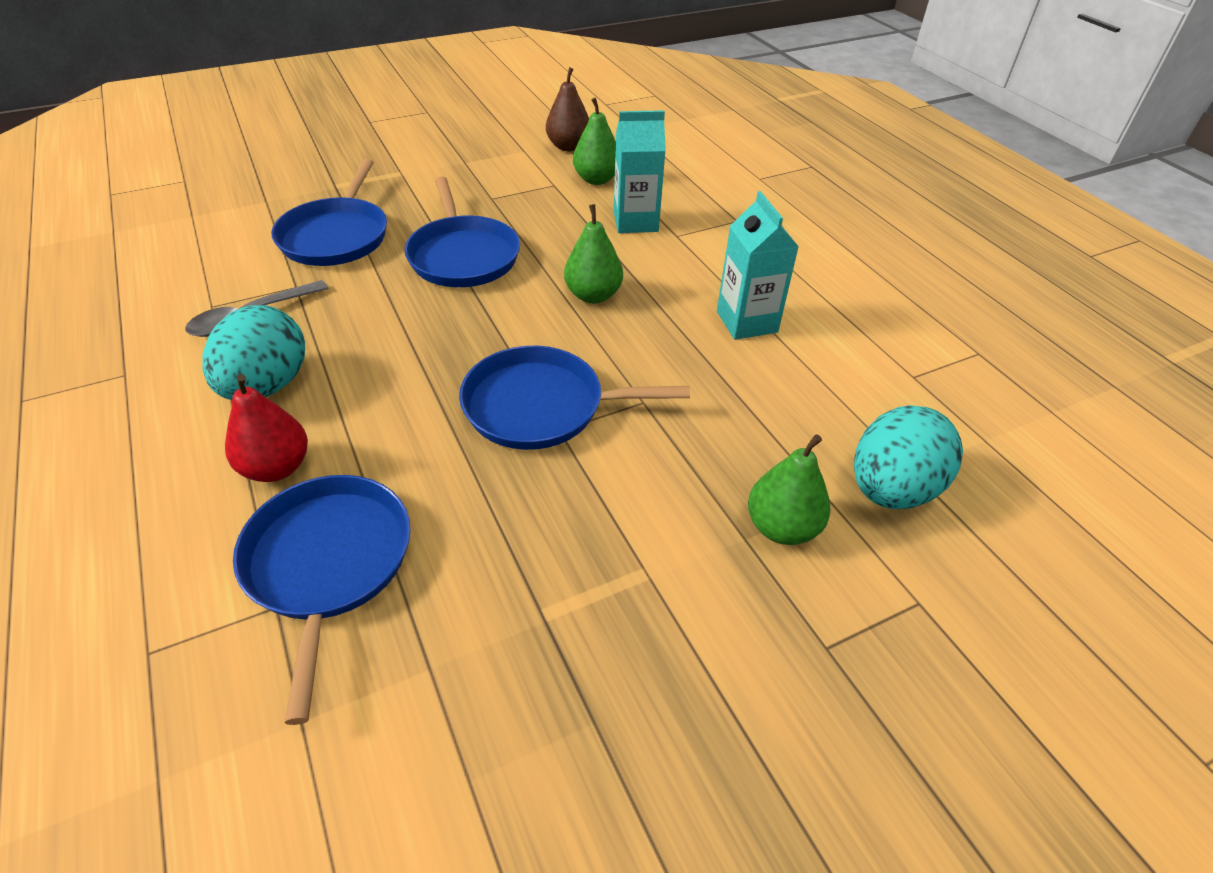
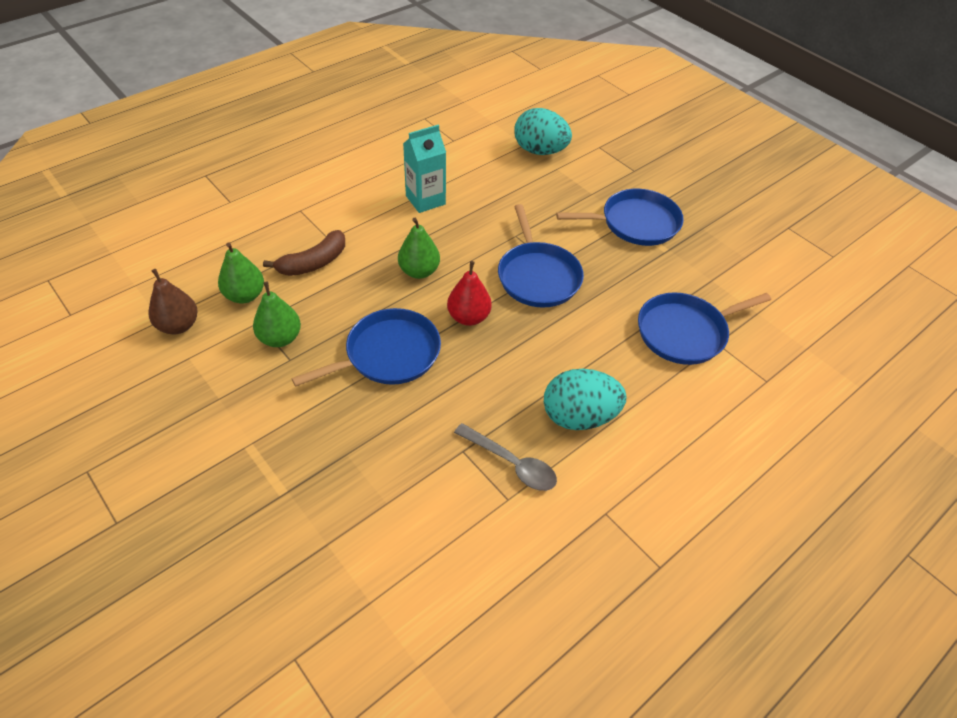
camera: 105 degrees left, 5 degrees up
red pear [225,374,308,482] -> red pear moved to [447,261,492,326]
blue pan [271,159,387,266] -> blue pan moved to [556,189,684,246]
turquoise carton [614,110,666,233] -> brown banana [263,230,345,276]
green pear [748,434,831,545] -> green pear moved to [253,281,301,347]

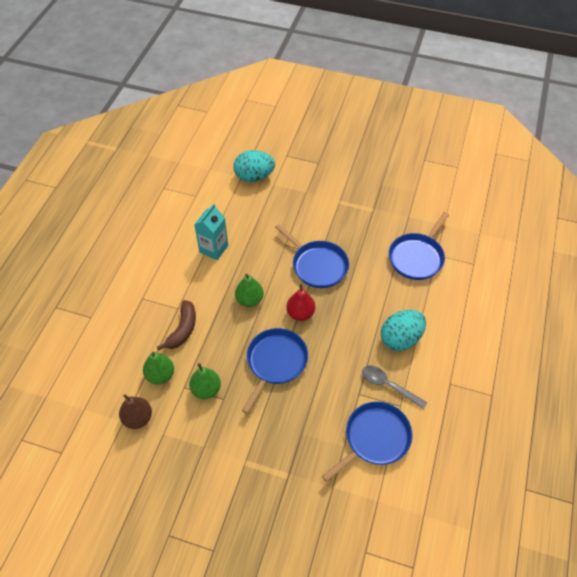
camera: 30 degrees left, 5 degrees up
grey spoon [454,423,557,491] -> grey spoon turned 150 degrees counterclockwise [362,366,428,409]
blue pan [556,189,684,246] -> blue pan moved to [322,402,413,482]

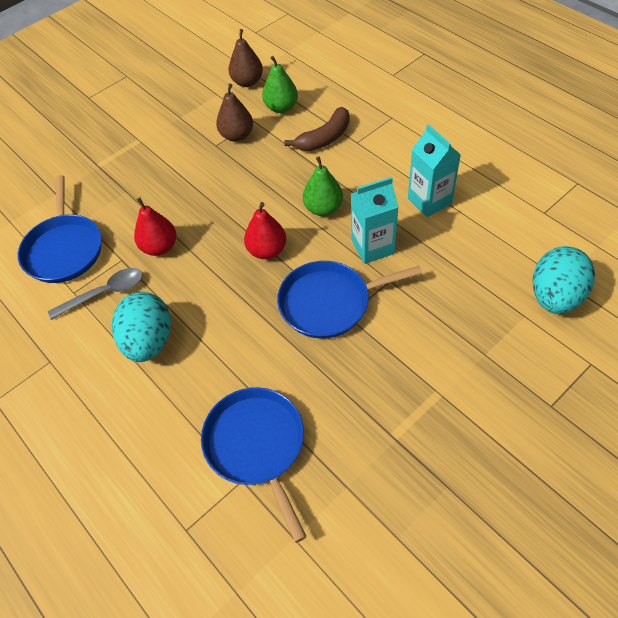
camera: 125 degrees right, 0 degrees up
brown banana [157,300,196,350] -> brown banana turned 90 degrees counterclockwise [284,107,350,151]
green pear [189,363,221,399] -> brown pear [216,83,253,142]
blue pan [242,328,308,414] -> none
none -> red pear [134,197,176,256]
none -> turquoise carton [351,177,398,264]

